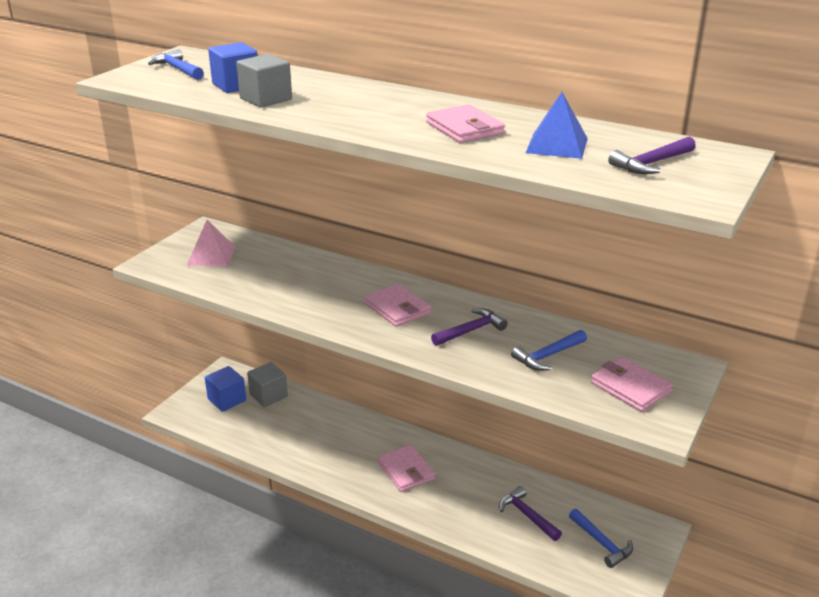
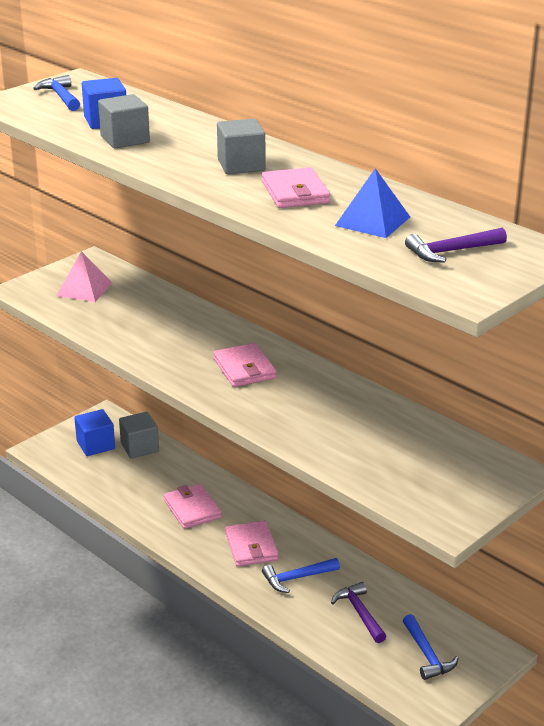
camera: 15 degrees right, 0 degrees up
purple hammer [431,308,508,346] -> none
blue hammer [511,330,587,371] -> blue hammer moved to [262,558,340,593]
pink wallet [591,357,673,412] -> pink wallet moved to [164,483,222,529]
none -> grey cube [217,119,265,174]

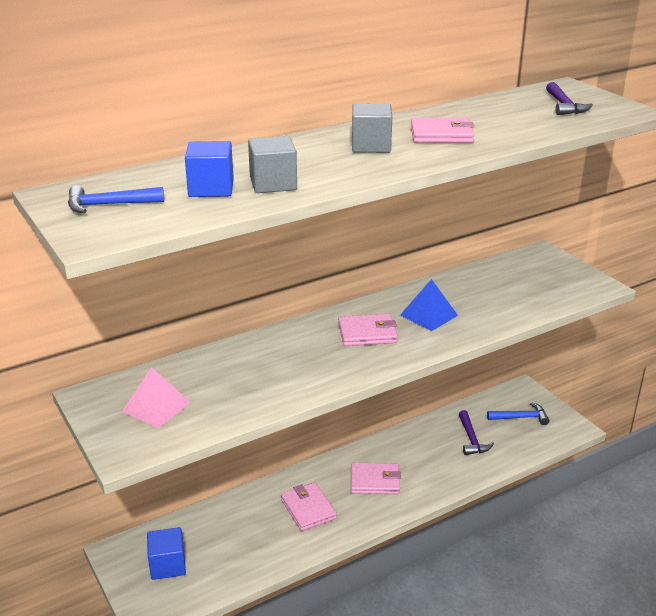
camera: 75 degrees left, 0 degrees up
grey cube [119,412,159,459] -> none
pink wallet [164,483,222,529] -> pink wallet turned 75 degrees clockwise [281,483,337,531]
blue hammer [262,558,340,593] -> none
purple hammer [331,582,386,643] -> purple hammer turned 90 degrees counterclockwise [459,410,494,455]
blue pyramid [335,168,410,238] -> blue pyramid moved to [400,279,458,331]

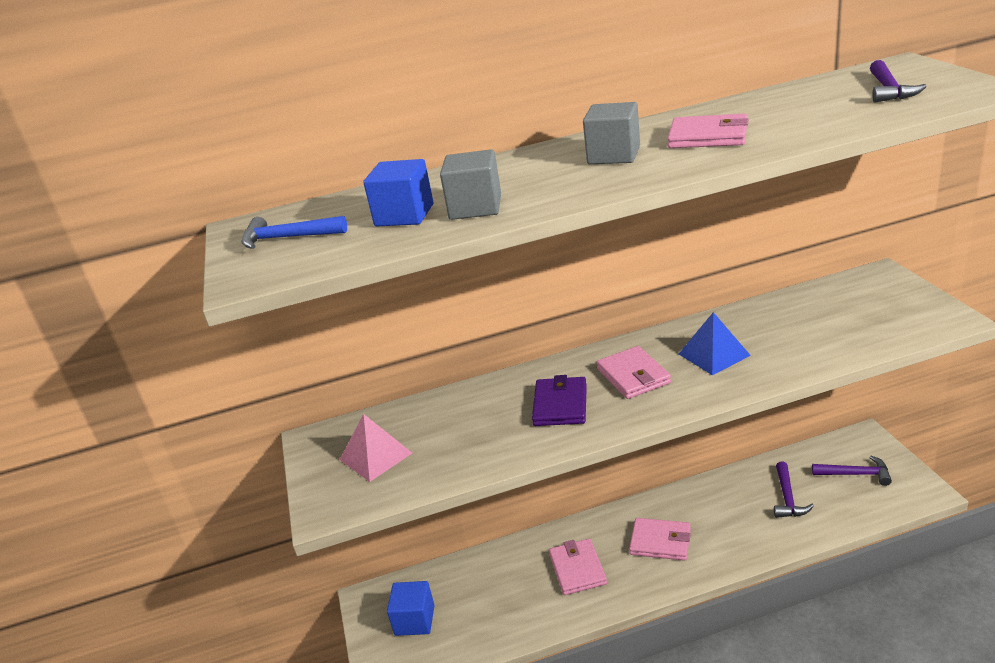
camera: 20 degrees right, 0 degrees up
pink wallet [338,314,398,346] -> pink wallet turned 60 degrees clockwise [596,346,671,399]
blue hammer [487,402,549,425] -> purple hammer [812,456,892,486]
none -> purple wallet [532,375,587,426]

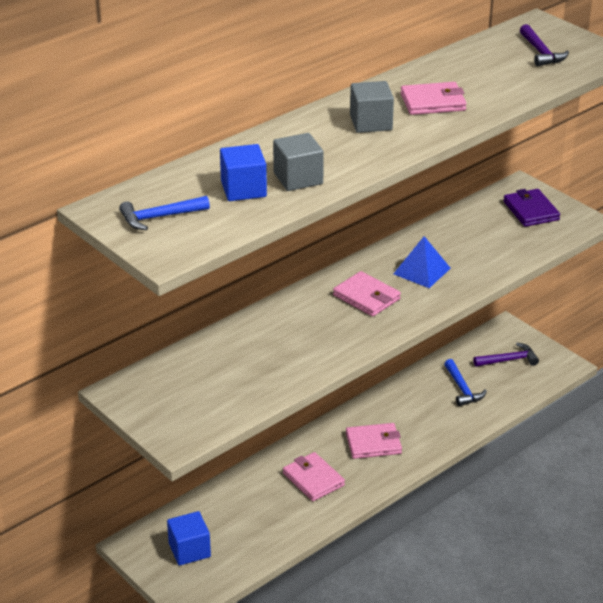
camera: 30 degrees left, 5 degrees up
pink pyramid [340,414,412,482] -> none
purple wallet [532,375,587,426] -> purple wallet moved to [503,189,560,227]
purple hammer [774,462,814,518] -> blue hammer [444,359,487,406]

